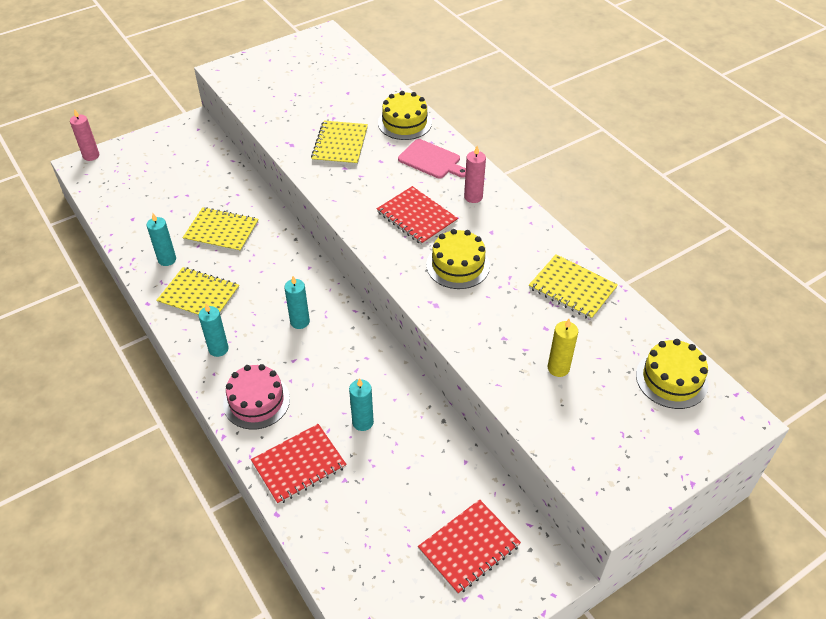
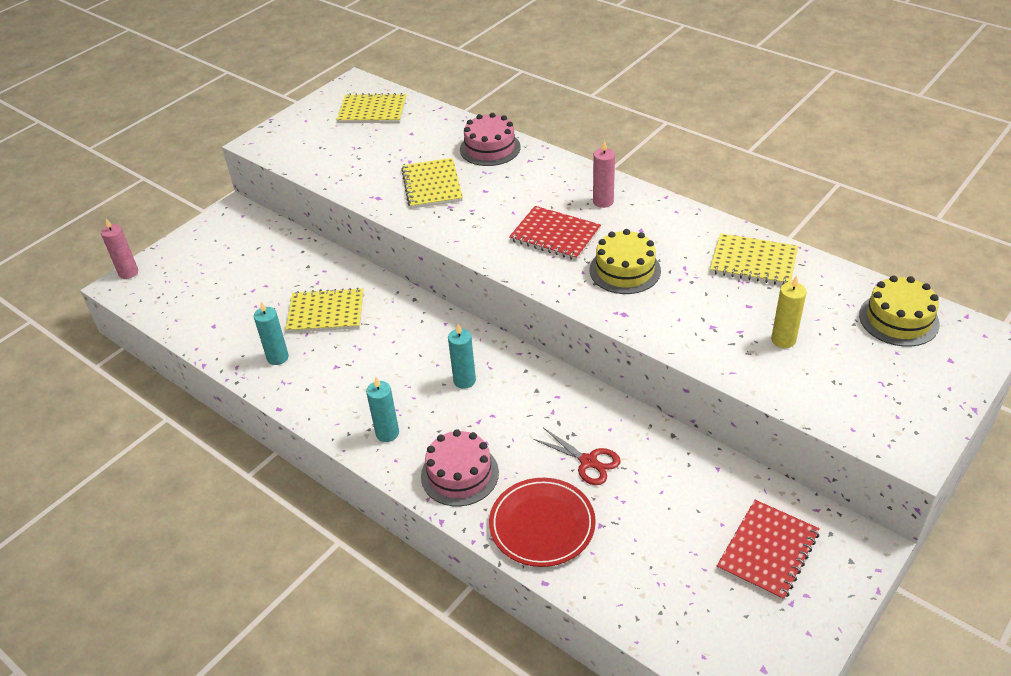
camera: 15 degrees left, 5 degrees down
yellow notebook [156,267,239,317] -> yellow notebook moved to [337,93,407,123]
red notebook [251,424,347,505] -> red plate [489,478,596,567]
turquoise candle [349,378,374,431] -> red scissors [533,428,621,485]
yellow cake [378,91,432,140] -> pink cake [460,113,521,166]
pink cutting board [398,139,466,178] -> none

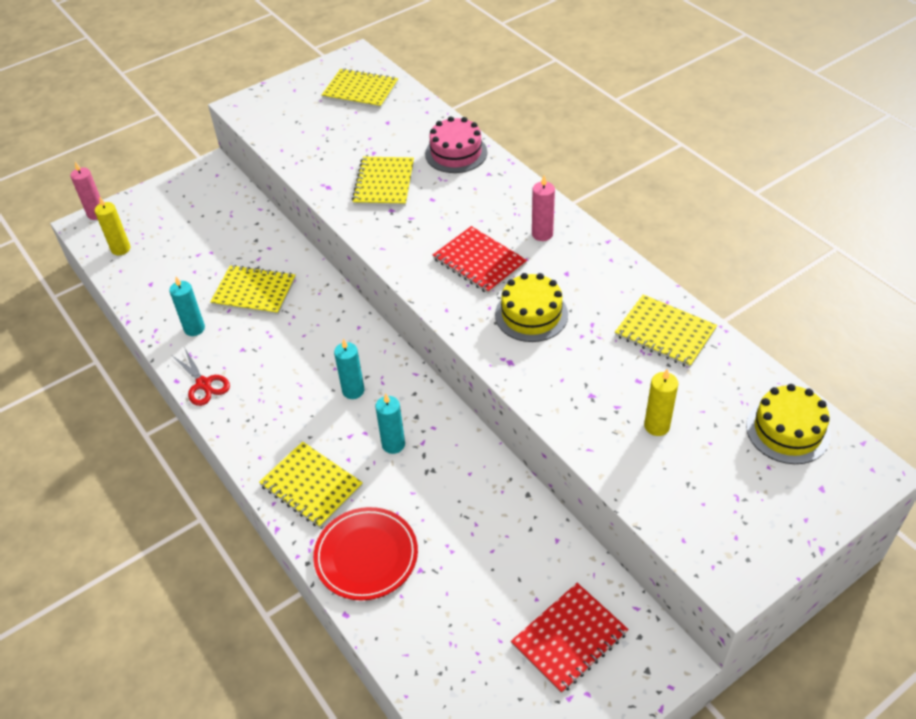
camera: 15 degrees right, 5 degrees up
turquoise candle [366,377,399,442] -> turquoise candle moved to [375,394,405,454]
pink cake [421,429,499,506] -> yellow notebook [259,442,363,528]
red scissors [533,428,621,485] -> red scissors moved to [171,347,230,406]
none -> yellow candle [95,197,130,255]

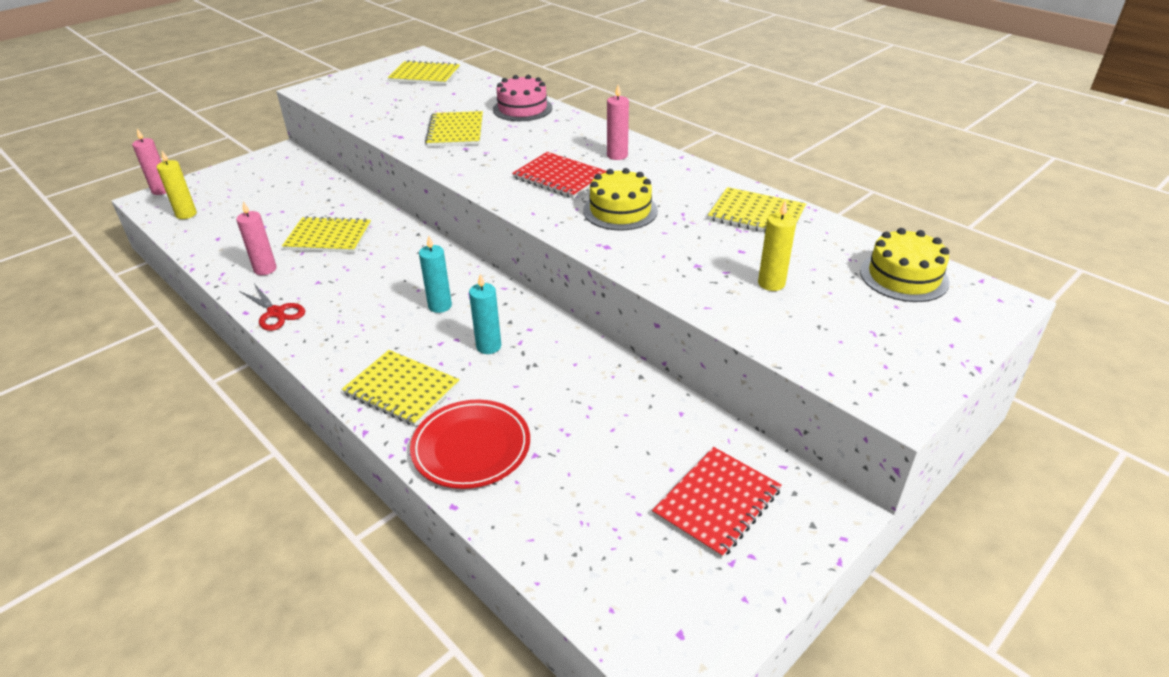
camera: 10 degrees left, 10 degrees down
turquoise candle [169,277,205,336] -> pink candle [236,201,277,275]

